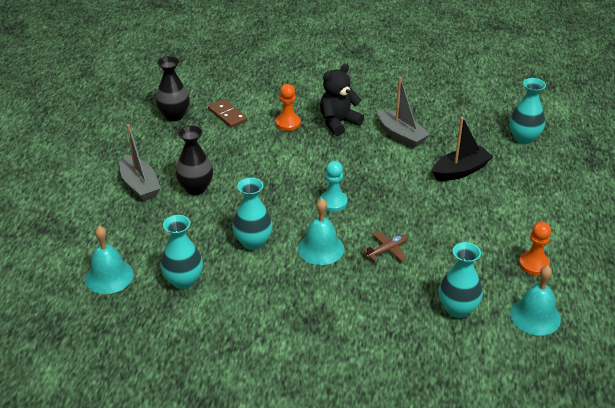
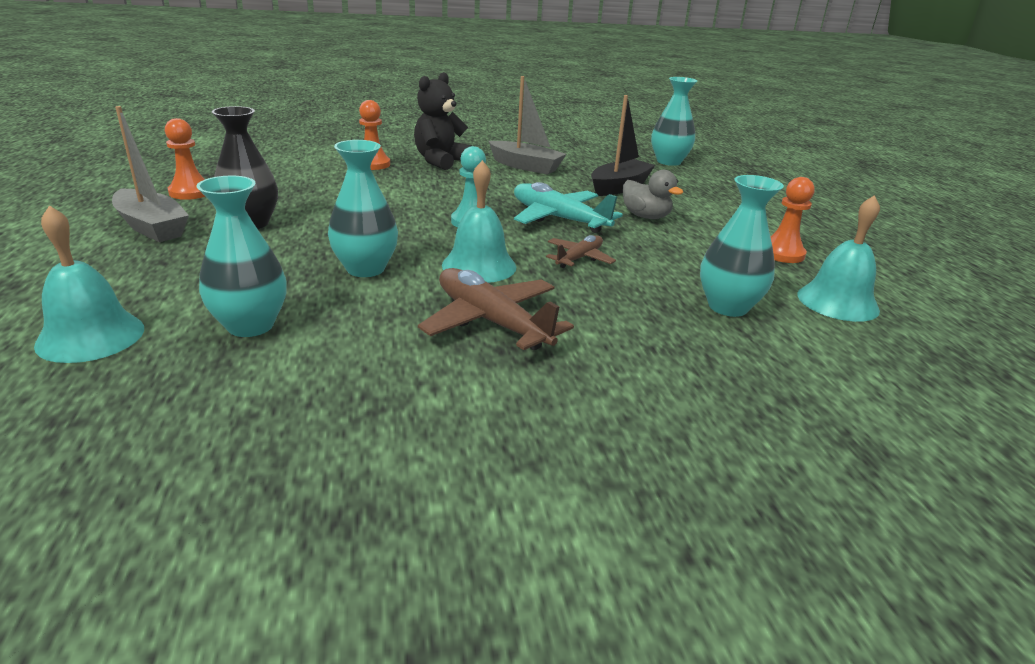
camera: 20 degrees left, 10 degrees down
black vase [155,56,190,121] -> none
brown domino [208,99,247,128] -> none
none -> orange pawn [165,118,205,200]
none -> brown plane [418,268,574,350]
none -> turquoise plane [514,182,623,233]
none -> grey duck [623,170,683,219]

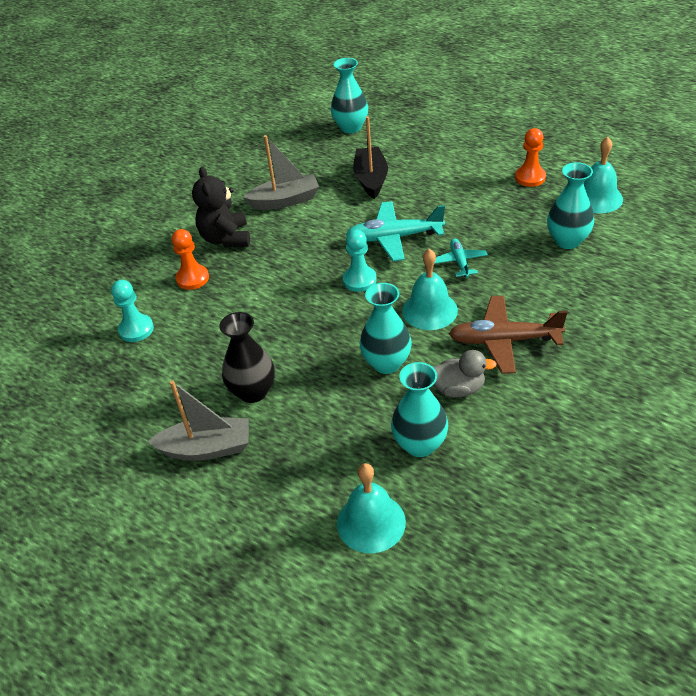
camera: 40 degrees left, 15 degrees up
orange pawn [165,118,205,200] -> none
brown plane [546,235,616,268] -> turquoise plane [434,239,488,278]
grey duck [623,170,683,219] -> grey duck moved to [432,350,497,397]
none -> turquoise pawn [111,280,154,342]

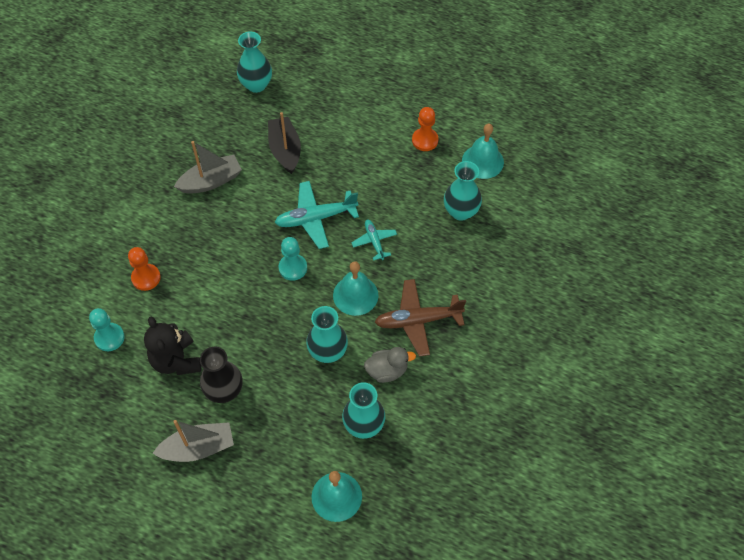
camera: 15 degrees left, 15 degrees up
black teddy bear [192,167,250,248] -> black teddy bear moved to [144,316,201,375]

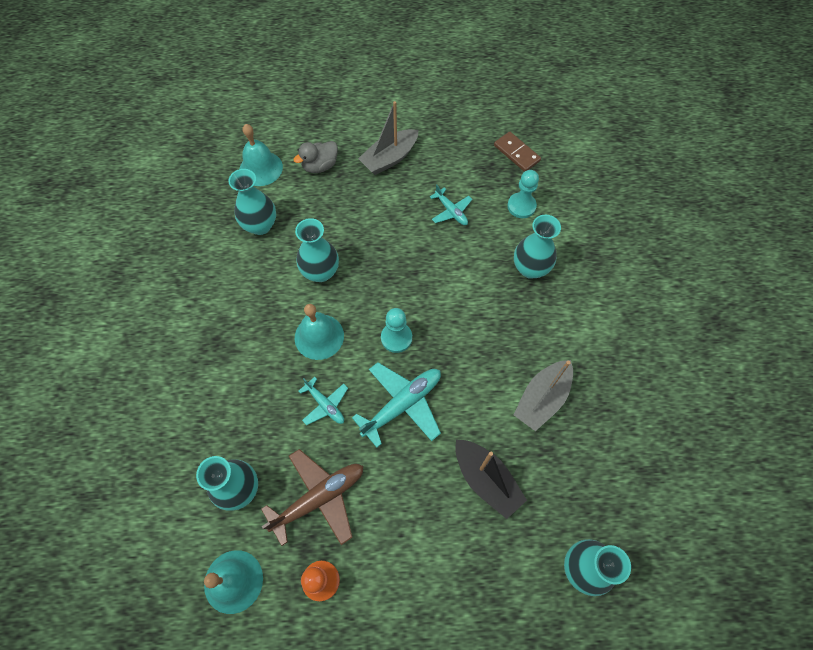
camera: 155 degrees right, 5 degrees up
orange pawn [128,247,161,291] -> turquoise vase [514,215,561,279]
black teddy bear [144,316,201,375] -> turquoise plane [430,184,473,225]
black vase [200,347,243,403] -> none
grey duck [364,347,416,383] -> grey duck moved to [293,141,338,173]
brown plane [375,279,466,357] -> brown plane moved to [261,449,363,546]
none -> brown domino [494,131,541,172]

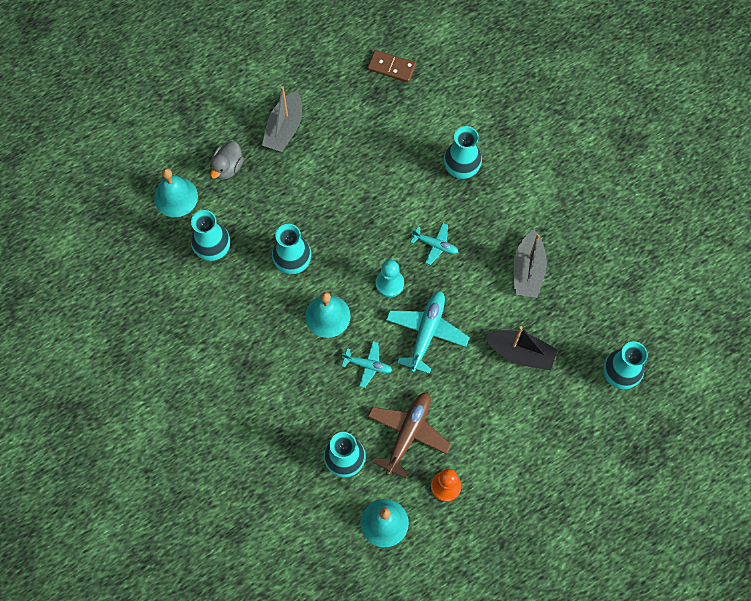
camera: 30 degrees left, 5 degrees up
turquoise plane [430,184,473,225] -> turquoise plane moved to [410,223,458,265]
turquoise pawn [507,170,539,218] -> none

